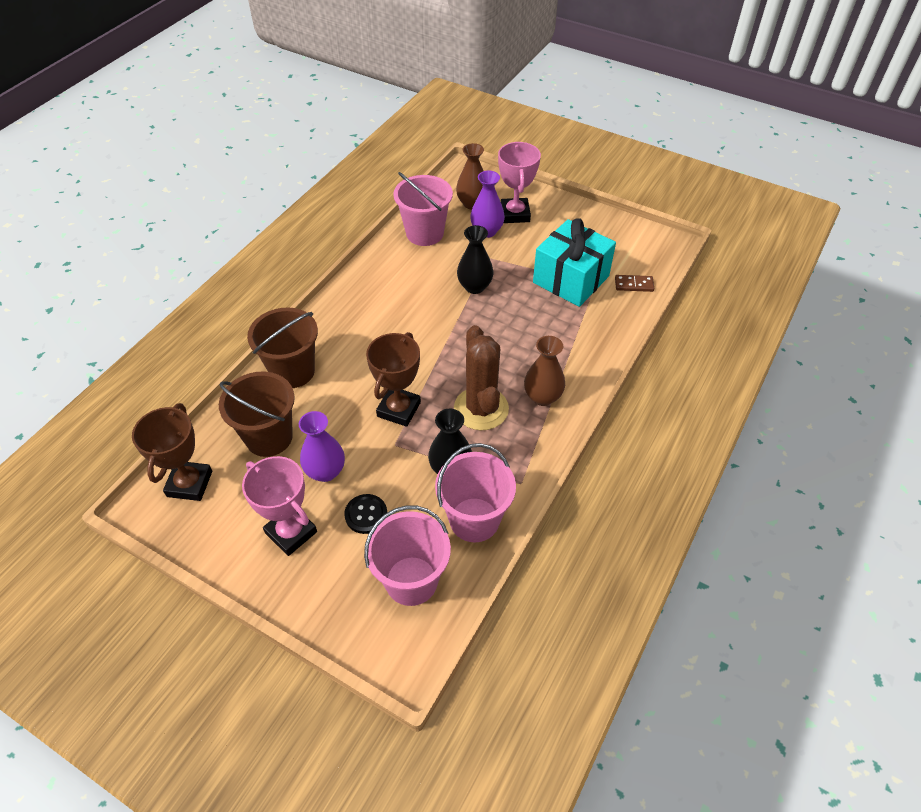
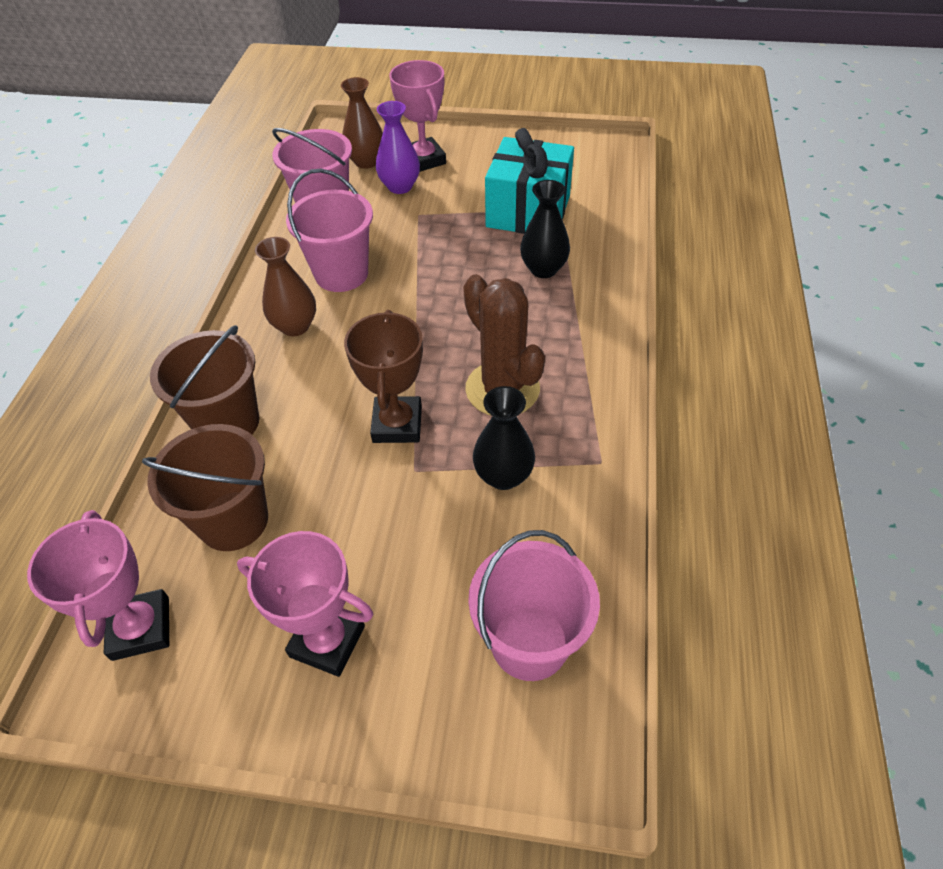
camera: 20 degrees left, 0 degrees up
brown trophy [132,403,212,501] -> pink trophy [27,510,169,661]
purple vase [299,411,345,482] -> none
black button [344,494,387,534] -> none
pink bucket [435,443,516,542] -> pink bucket moved to [286,169,373,292]
black vase [457,225,494,294] -> black vase moved to [520,180,570,278]
brown vase [524,336,565,406] -> brown vase moved to [255,237,316,336]
brown domino [615,275,654,292] -> none

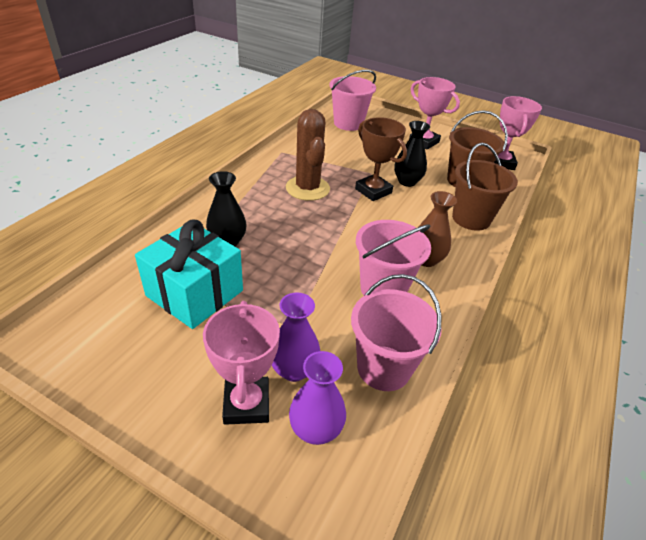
camera: 165 degrees left, 10 degrees down
brown vase [341,77,383,169] -> purple vase [289,351,346,445]
brown trophy [344,310,423,443] -> brown trophy turned 60 degrees counterclockwise [355,117,407,201]
black vase [473,386,535,490] -> black vase moved to [394,121,430,187]

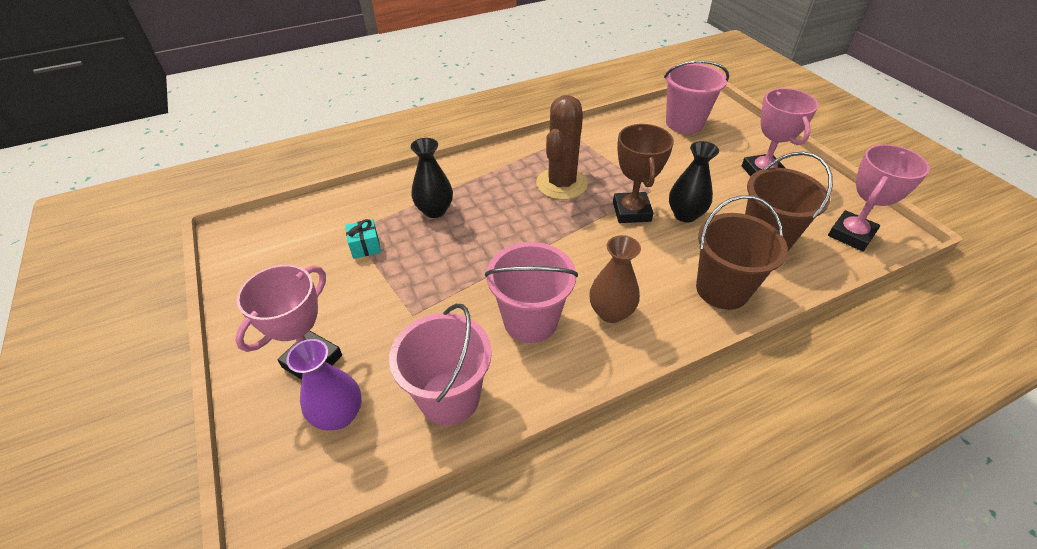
camera: 40 degrees right, 5 degrees up
turquoise gift [135,220,243,329] -> turquoise gift [345,219,381,259], size x0.41
purple vase [272,293,320,382] -> none

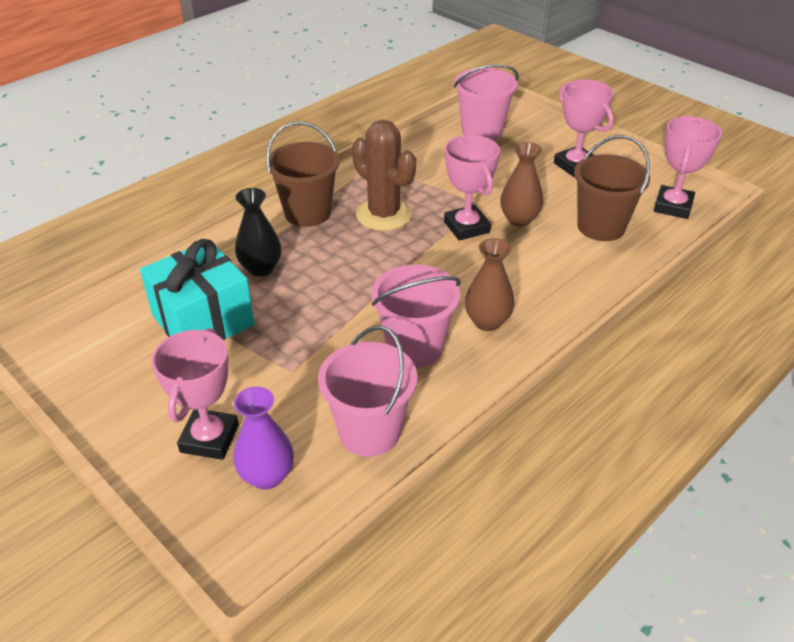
camera: 20 degrees left, 5 degrees down
turquoise gift [345,219,381,259] -> turquoise gift [140,239,254,340], size x2.44
brown cactus [536,95,588,200] -> brown cactus turned 45 degrees counterclockwise [352,120,416,231]
brown trophy [613,124,674,223] -> pink trophy [444,135,500,241]
black vase [669,141,719,222] -> brown vase [500,142,543,227]
brown bucket [696,195,788,310] -> brown bucket moved to [266,121,340,227]

